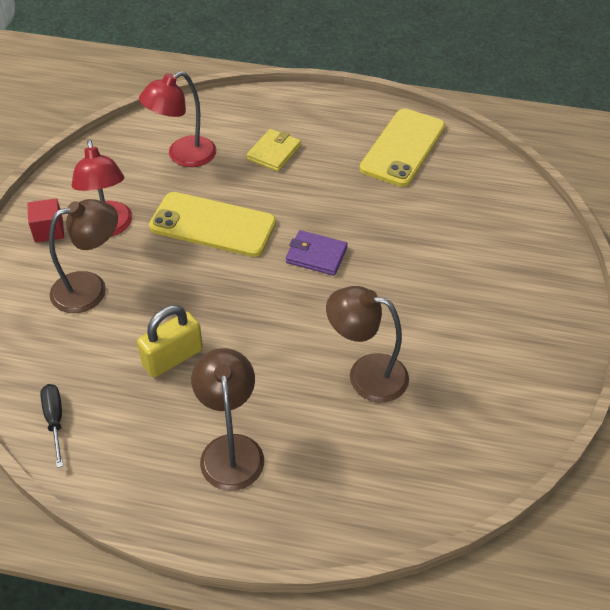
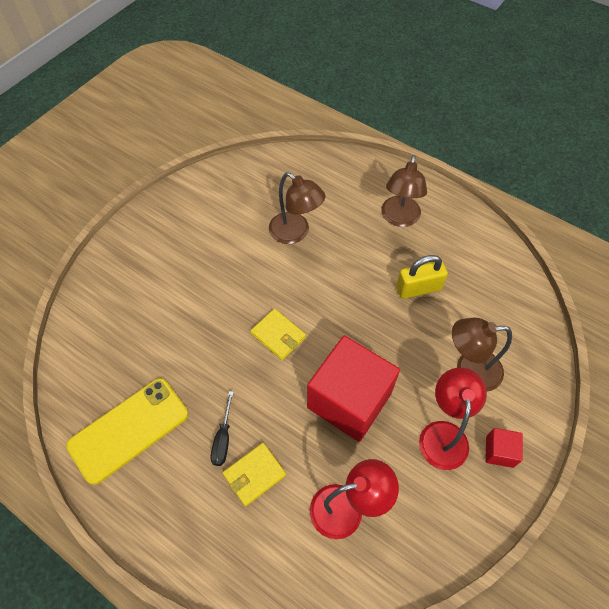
camera: 155 degrees left, 10 degrees up
black screwdriver [40,384,63,468] -> black screwdriver moved to [211,391,234,466]
yellow phone [149,192,276,257] -> red cube [307,335,400,442]
purple wallet [286,230,348,276] -> yellow wallet [251,309,306,360]

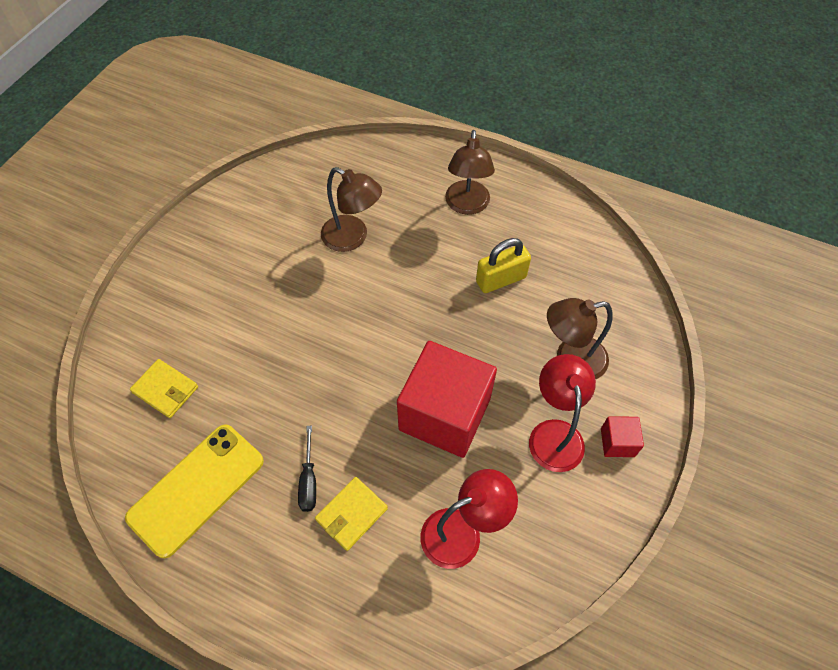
camera: 10 degrees left, 0 degrees up
yellow wallet [251,309,306,360] -> yellow wallet moved to [130,359,198,418]

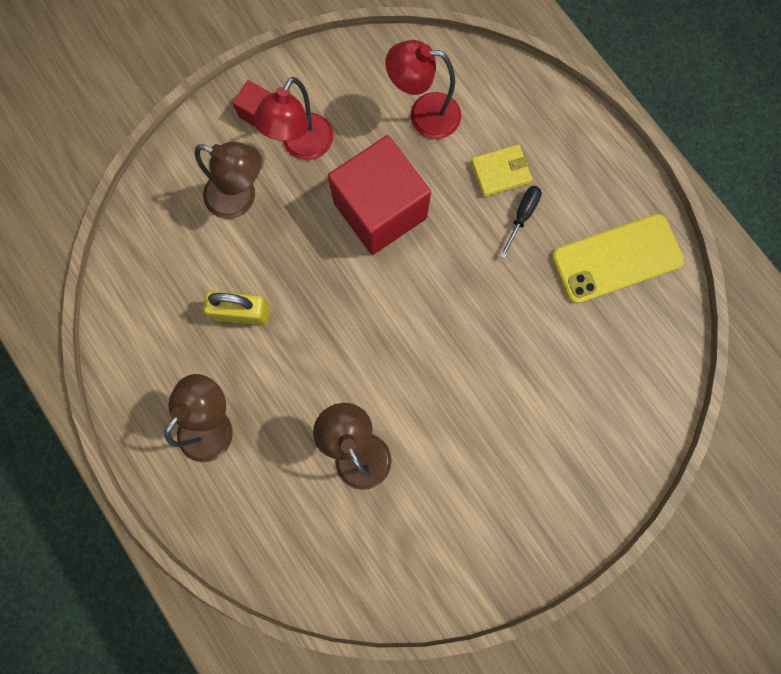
camera: 150 degrees left, 20 degrees up
yellow wallet [130,359,198,418] -> none

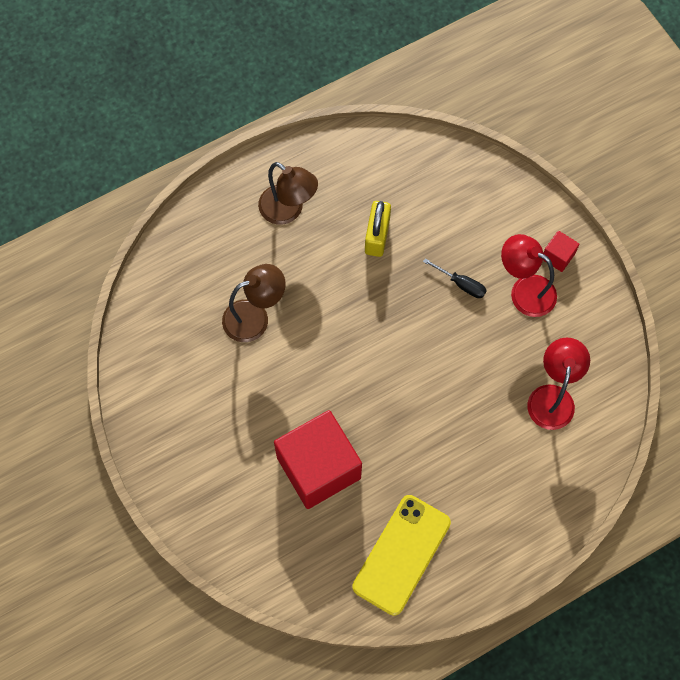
camera: 95 degrees right, 10 degrees down
brown lamp [195,142,262,219] -> none
red cube [328,135,431,255] -> red cube moved to [274,410,362,509]
yellow wallet [471,144,532,197] -> none
black screwdriver [500,186,542,258] -> black screwdriver moved to [423,258,487,298]
yellow phone [552,214,684,304] -> yellow phone turned 45 degrees clockwise [352,495,451,616]

